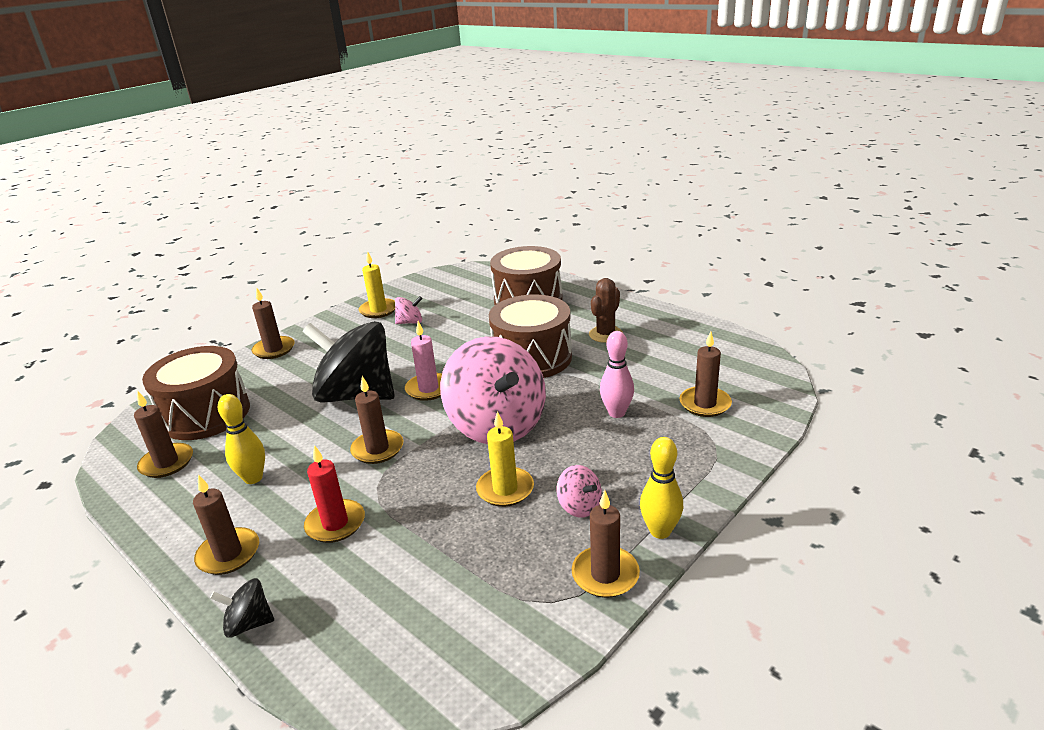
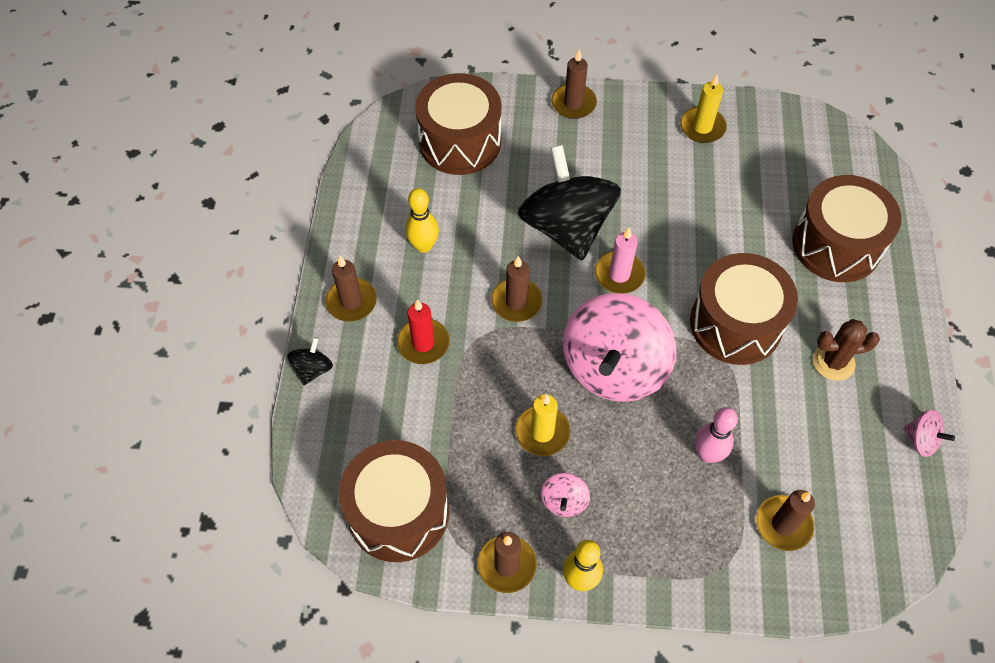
camera: 50 degrees right, 30 degrees up
brown candle [134,391,193,478] -> none
black spinning top [210,578,274,638] -> black spinning top turned 60 degrees clockwise [287,337,333,385]
pink spinning top [395,296,423,324] -> pink spinning top moved to [903,410,955,457]
none -> brown drum [339,440,449,562]

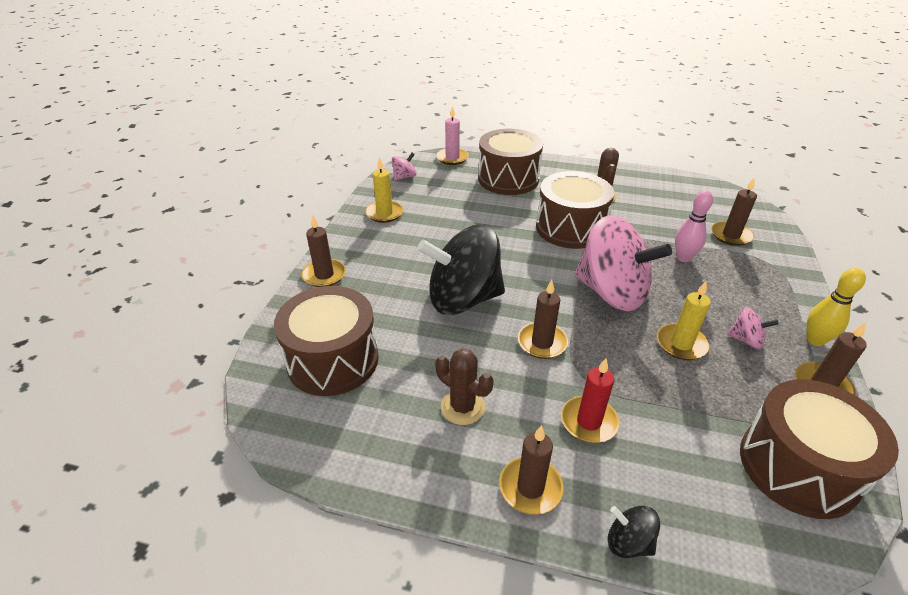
camera: 80 degrees left, 20 degrees down
yellow bowling pin [405,188,439,253] -> brown cactus [435,348,493,425]
pink candle [595,227,645,293] -> pink candle moved to [436,106,469,165]
pink spinning top [903,410,955,457] -> pink spinning top moved to [392,153,417,181]

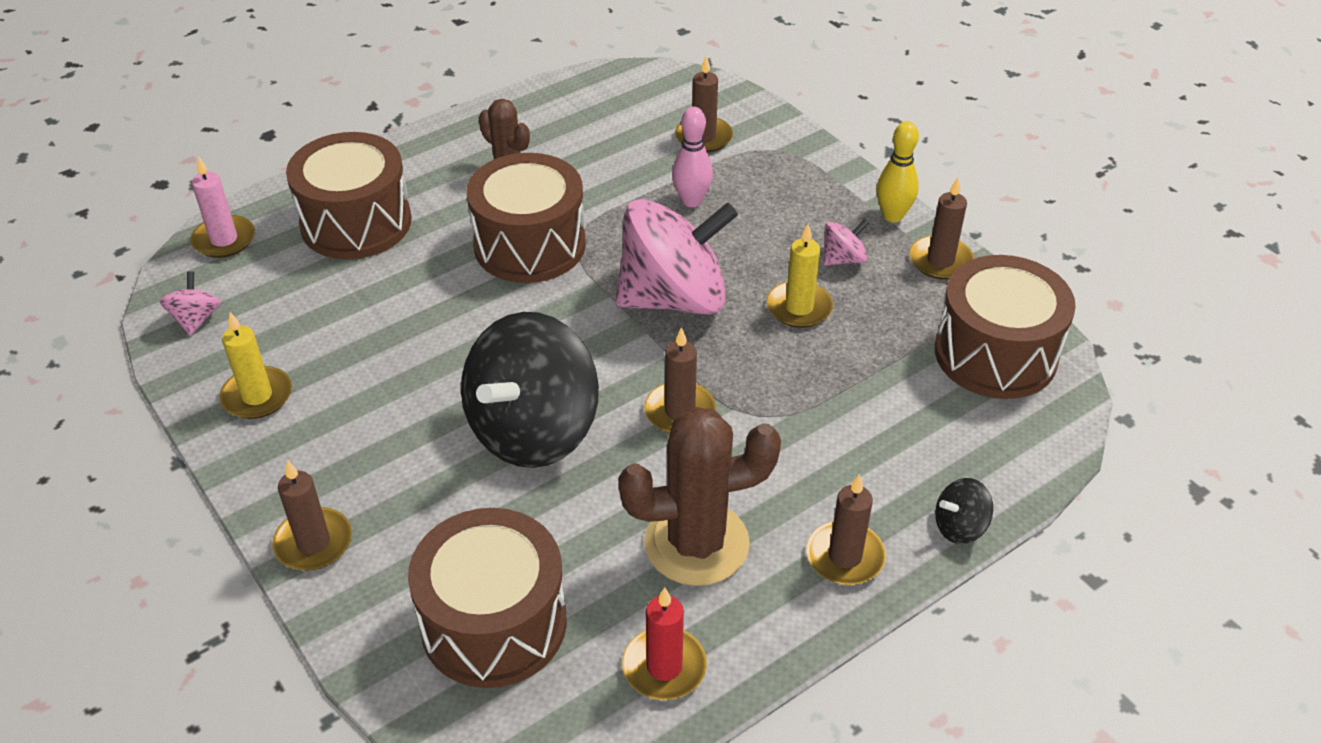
camera: 50 degrees left, 5 degrees up
brown cactus [435,348,493,425] -> brown cactus [618,407,781,586], size x1.69
red candle [561,358,619,443] -> red candle moved to [622,587,707,700]

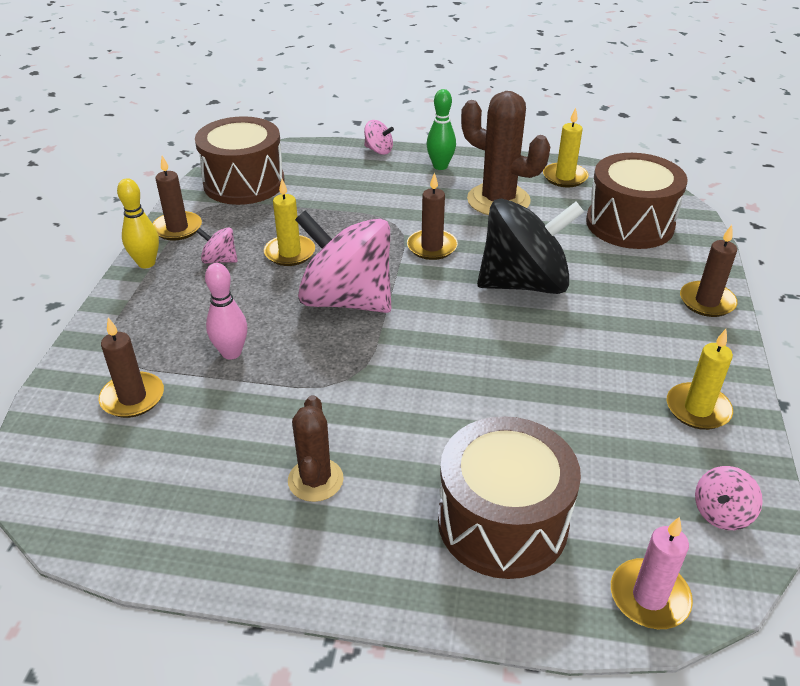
camera: 135 degrees left, 5 degrees down
brown drum [466,153,586,283] -> none
red candle [622,587,707,700] -> yellow candle [543,108,589,188]
brown candle [807,474,886,585] -> green bowling pin [426,89,456,170]
black spinning top [935,478,993,544] -> pink spinning top [364,120,394,155]

